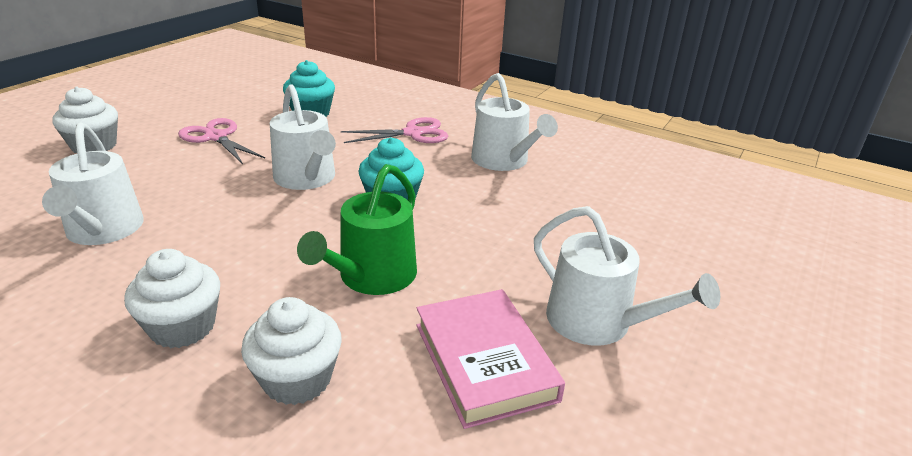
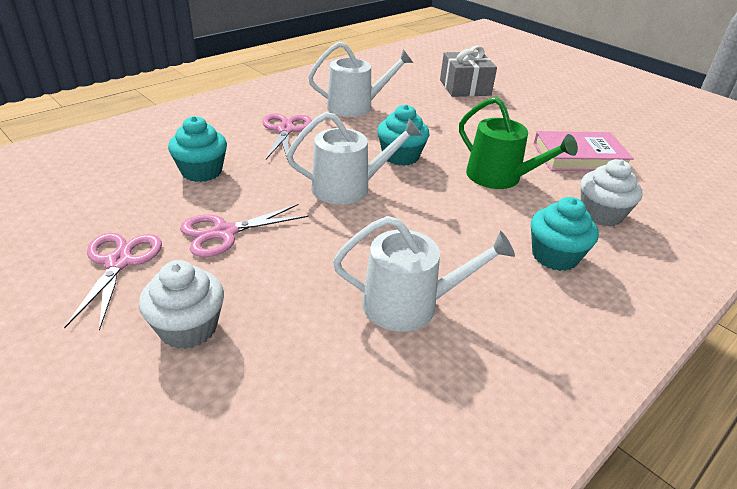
camera: 75 degrees left, 5 degrees up
white cupcake [124,249,220,348] -> turquoise cupcake [531,197,599,271]
white watering can [534,206,720,346] -> none
none -> pink scissors [64,233,162,331]
none -> grey gift [440,46,497,97]

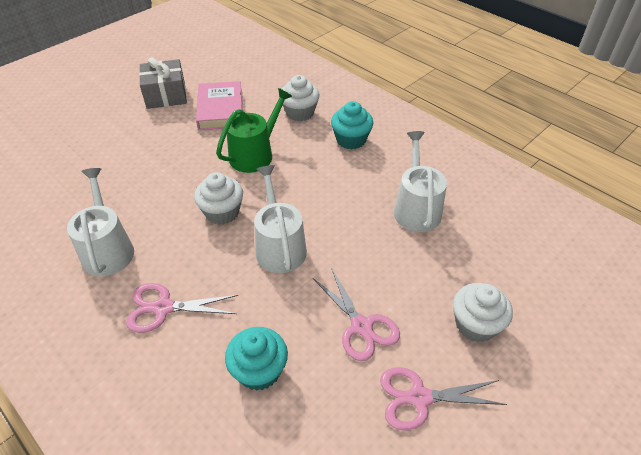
camera: 90 degrees left, 10 degrees up
turquoise cupcake [377,104,429,166] -> white cupcake [194,172,243,225]
grey gift [440,46,497,97] -> grey gift moved to [139,57,187,109]

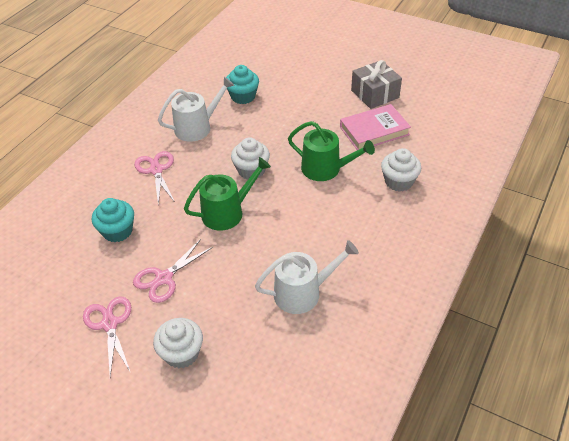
camera: 75 degrees right, 0 degrees up
white watering can [254,165,307,273] -> green watering can [184,157,271,231]
turquoise cupcake [331,101,373,150] -> turquoise cupcake moved to [226,65,259,104]

